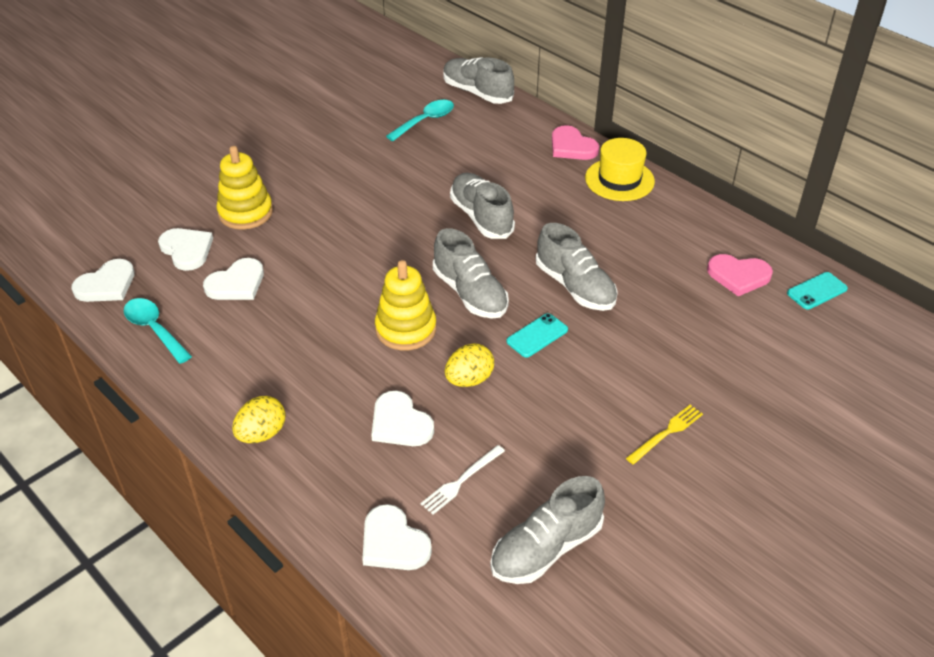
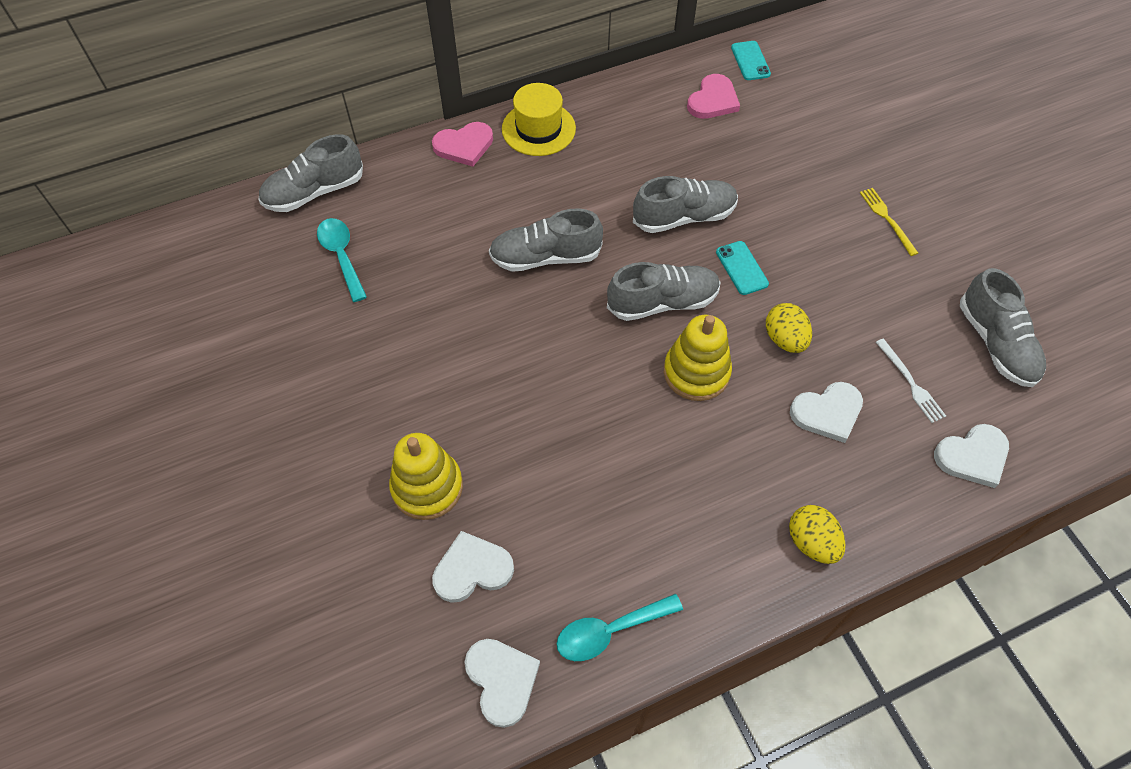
camera: 70 degrees left, 15 degrees up
white heart [203,258,264,300] -> none

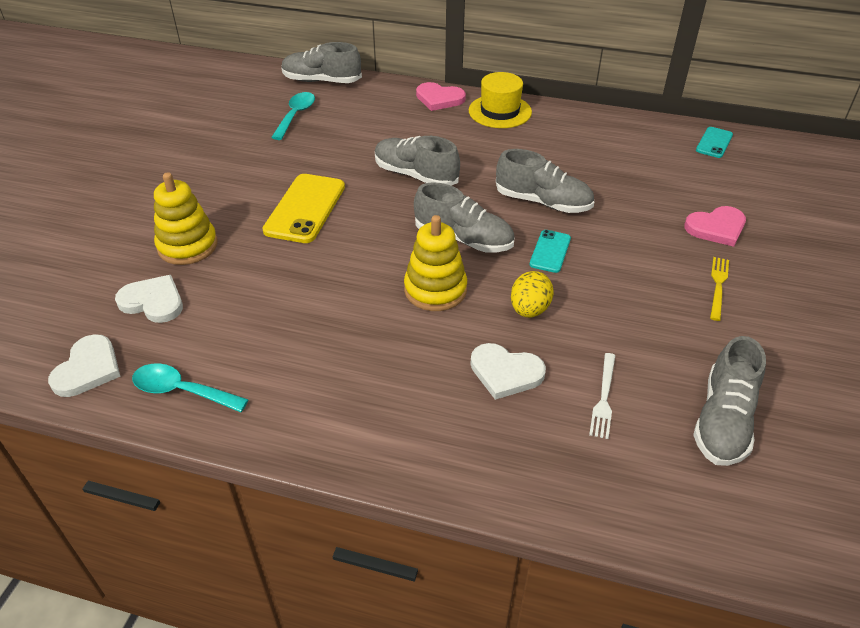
camera: 40 degrees right, 15 degrees down
pink heart [687,74,740,119] -> pink heart moved to [684,206,746,247]
yellow egg [789,505,846,564] -> none
white heart [934,424,1009,488] -> none
none -> yellow phone [262,174,345,243]

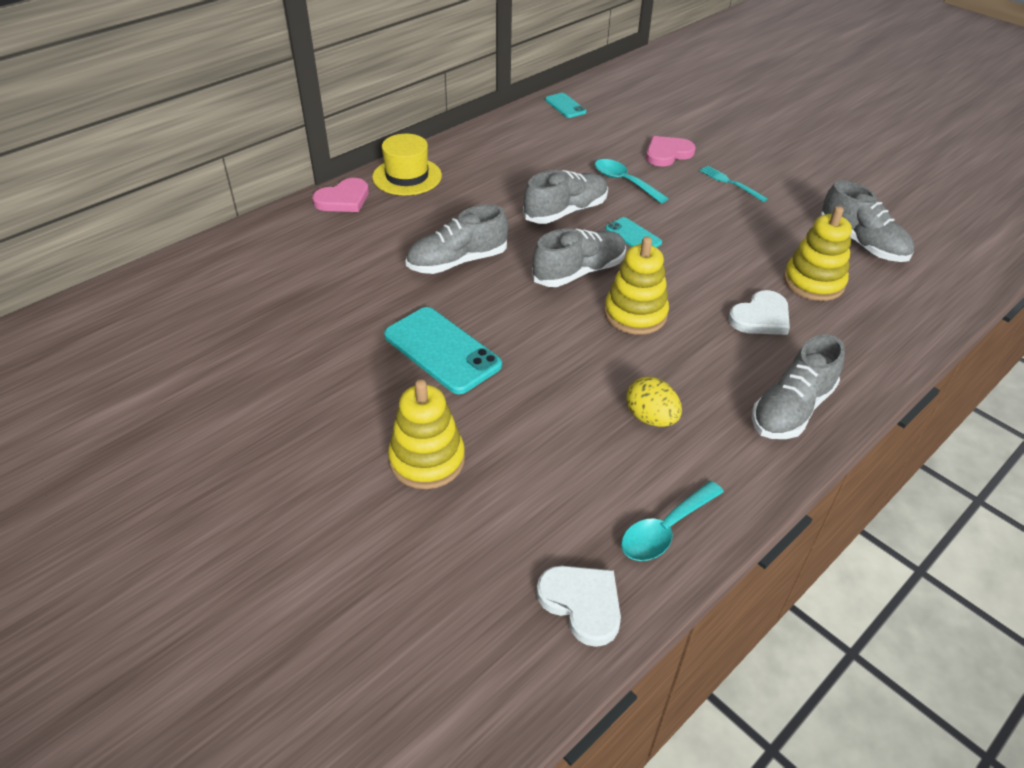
camera: 60 degrees left, 0 degrees up
white heart [115,275,183,323] -> none
yellow phone [262,174,345,243] -> turquoise phone [384,307,502,394]
turquoise spoon [271,92,315,140] -> turquoise spoon moved to [595,159,669,204]
grey shoe [281,42,362,83] -> grey shoe moved to [752,334,845,439]
yellow egg [511,271,553,318] -> yellow egg moved to [626,377,682,427]
white fork [589,353,616,439] -> yellow stacking toy [784,206,852,301]
pink heart [684,206,746,247] -> pink heart turned 135 degrees counterclockwise [646,136,696,167]
yellow fork [710,257,729,321] -> turquoise fork [699,166,768,202]

